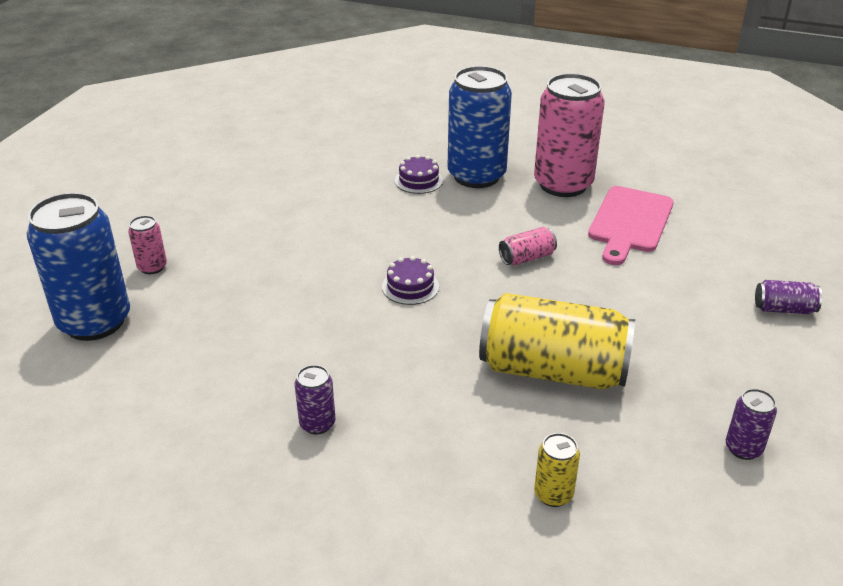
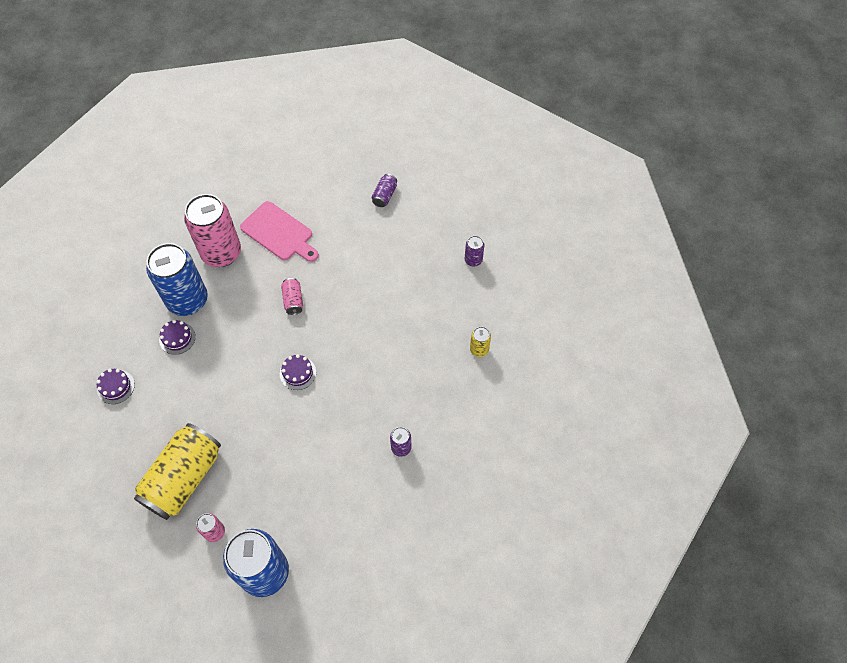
camera: 75 degrees left, 25 degrees up
yellow can [479,293,635,390] -> yellow can moved to [134,423,221,520]
none -> purple cake [96,369,135,404]

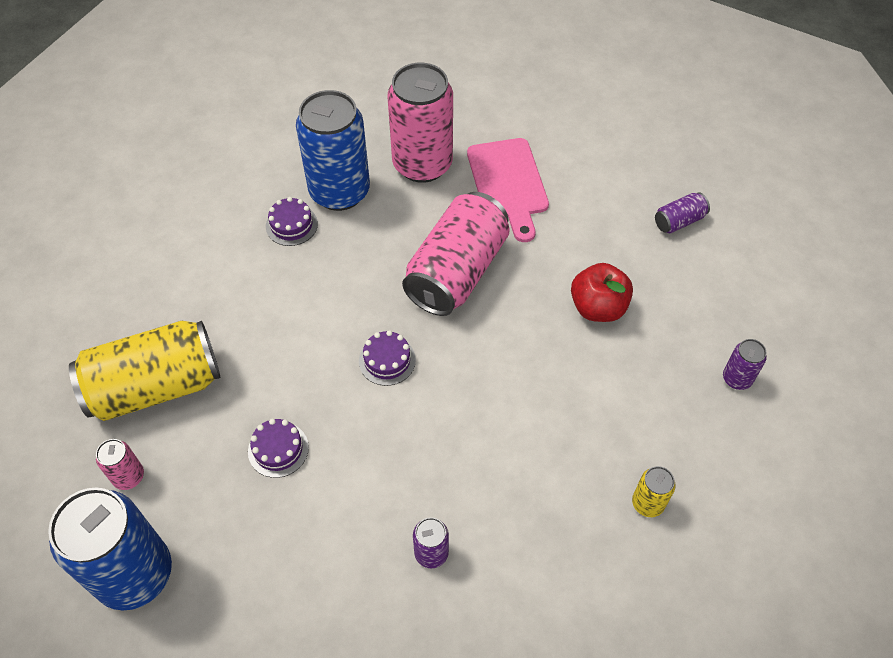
camera: 40 degrees right, 5 degrees down
purple cake [96,369,135,404] -> purple cake moved to [248,419,309,478]
pink can [281,278,303,315] -> pink can [402,192,510,316], size x2.29
none -> red apple [571,263,633,322]

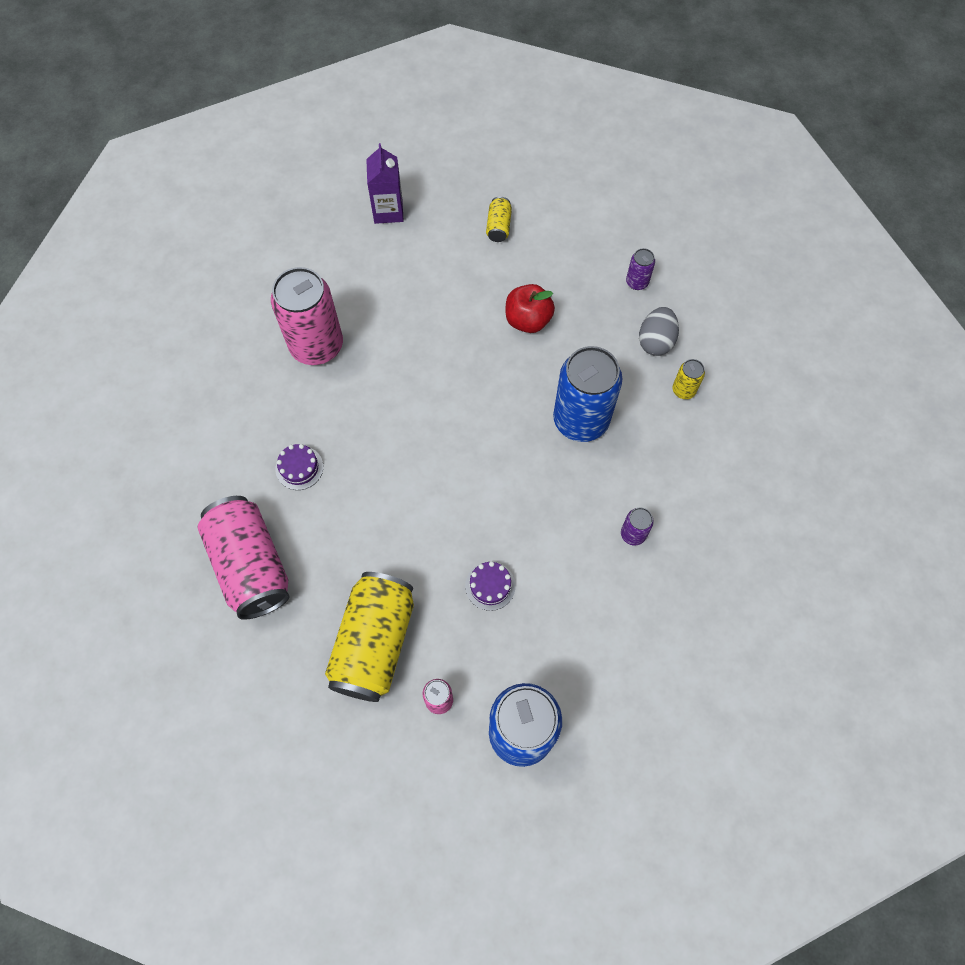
camera: 55 degrees left, 10 degrees up
blue can [296,90,370,211] -> blue can moved to [553,346,622,442]
purple cake [359,330,416,386] -> none
pink can [402,192,510,316] -> pink can moved to [197,496,289,620]
pink cutting board [467,138,549,242] -> none
purple can [655,192,710,233] -> yellow can [486,197,512,242]
none -> purple carton [366,143,404,224]
none -> grey egg [639,307,679,356]

